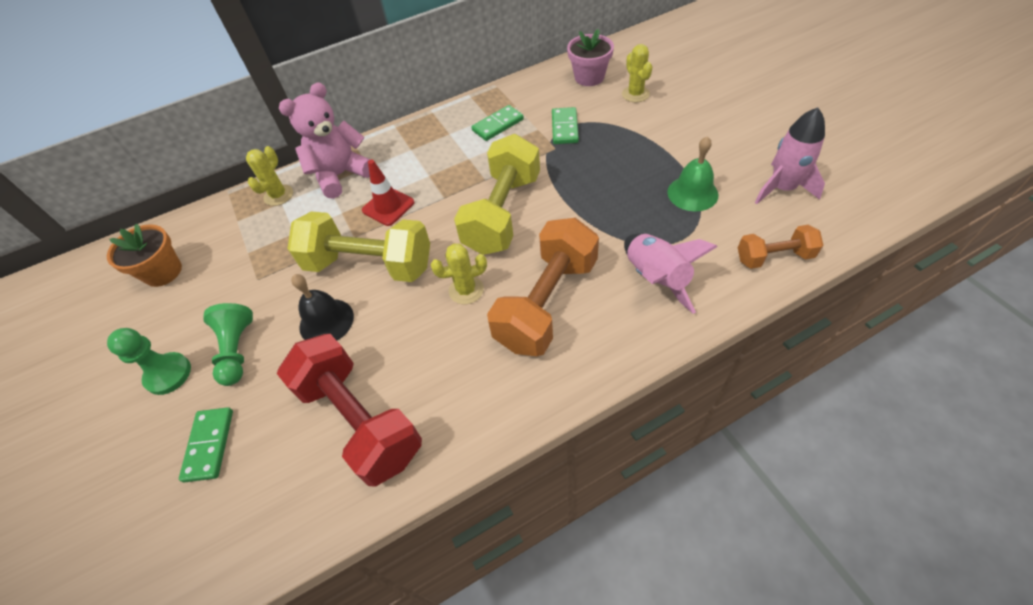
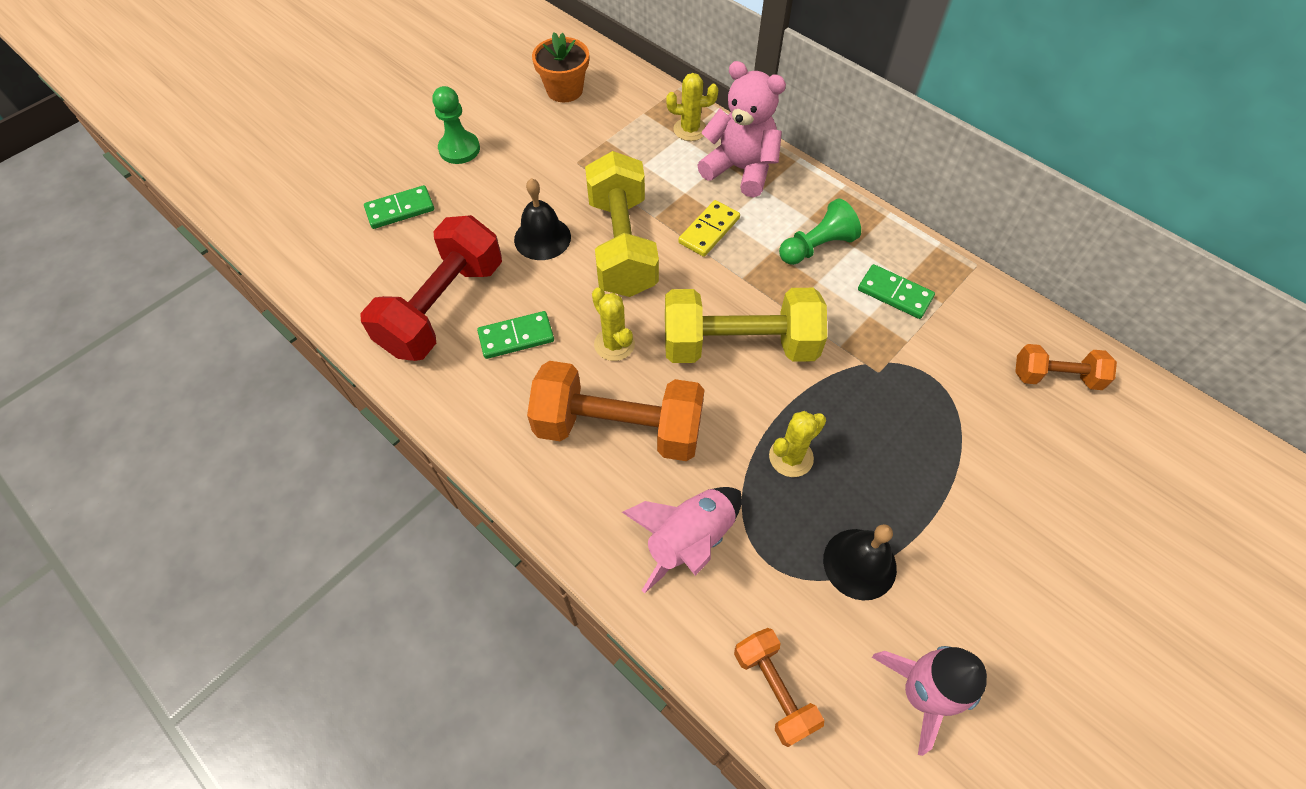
camera: 65 degrees right, 5 degrees up
green pawn [204,303,253,386] -> green pawn moved to [779,198,861,265]
red traffic cone [362,160,415,226] -> yellow domino [678,200,740,257]
green domino [552,107,579,144] -> green domino moved to [477,311,554,359]
pink flower pot [567,29,614,86] -> orange dumbbell [1015,344,1117,390]
yellow cactus [622,44,652,102] -> yellow cactus moved to [769,411,826,477]
green bell [667,136,718,212] -> black bell [823,524,897,600]

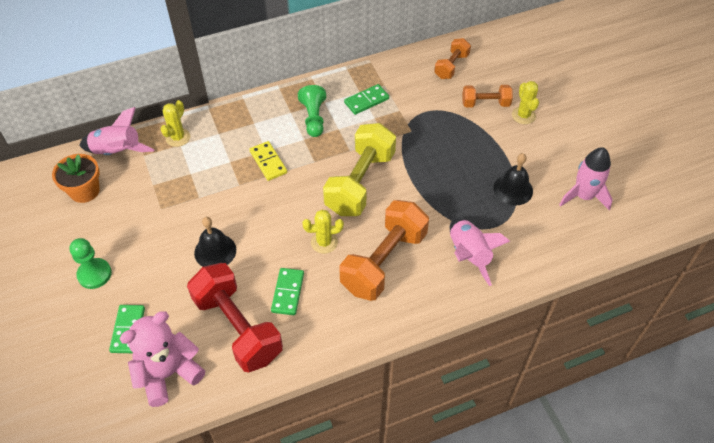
camera: 65 degrees left, 5 degrees down
yellow dumbbell [585,151,659,297] -> none
pink teddy bear [697,61,786,198] -> pink teddy bear moved to [120,311,205,407]
orange dumbbell [734,628,824,747] -> orange dumbbell moved to [462,85,513,108]
yellow cactus [769,411,826,477] -> yellow cactus moved to [512,81,539,124]
none -> pink rocket [79,107,154,155]

